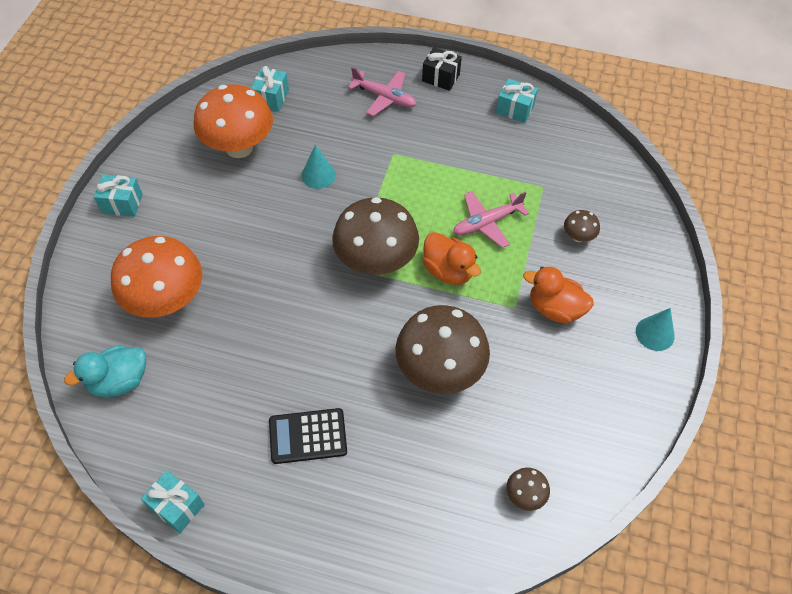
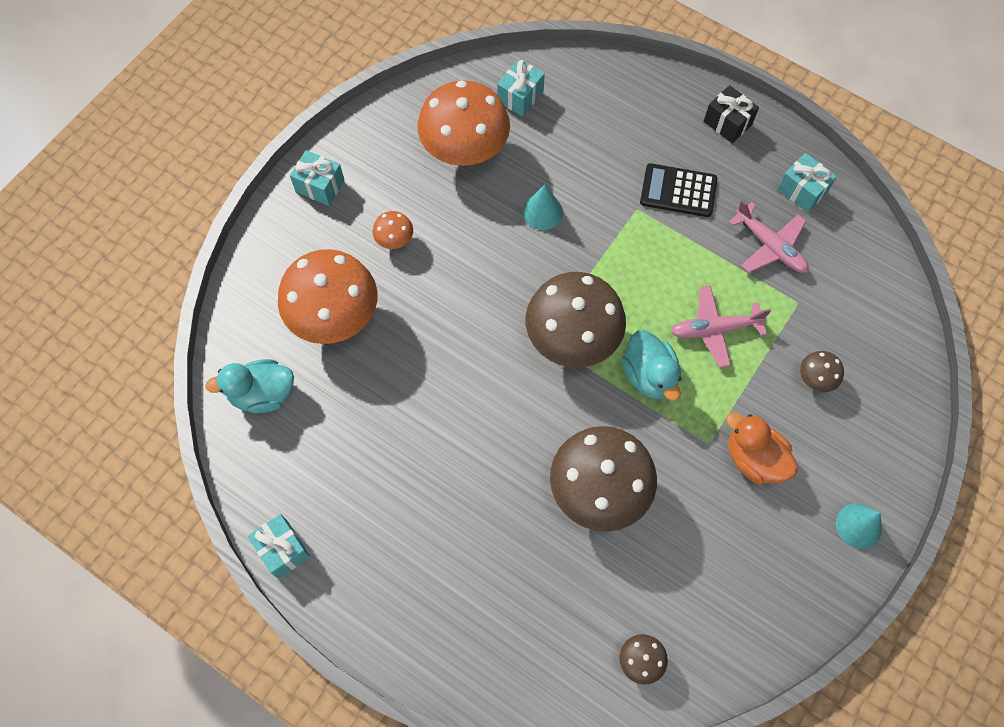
camera: 20 degrees right, 10 degrees up
black calculator [269,408,347,464] -> black calculator moved to [640,163,717,217]
pink plane [348,67,417,116] -> pink plane moved to [728,200,809,273]
orange duck [423,232,481,285] -> turquoise duck [622,330,682,401]
none -> orange mushroom [373,211,413,249]

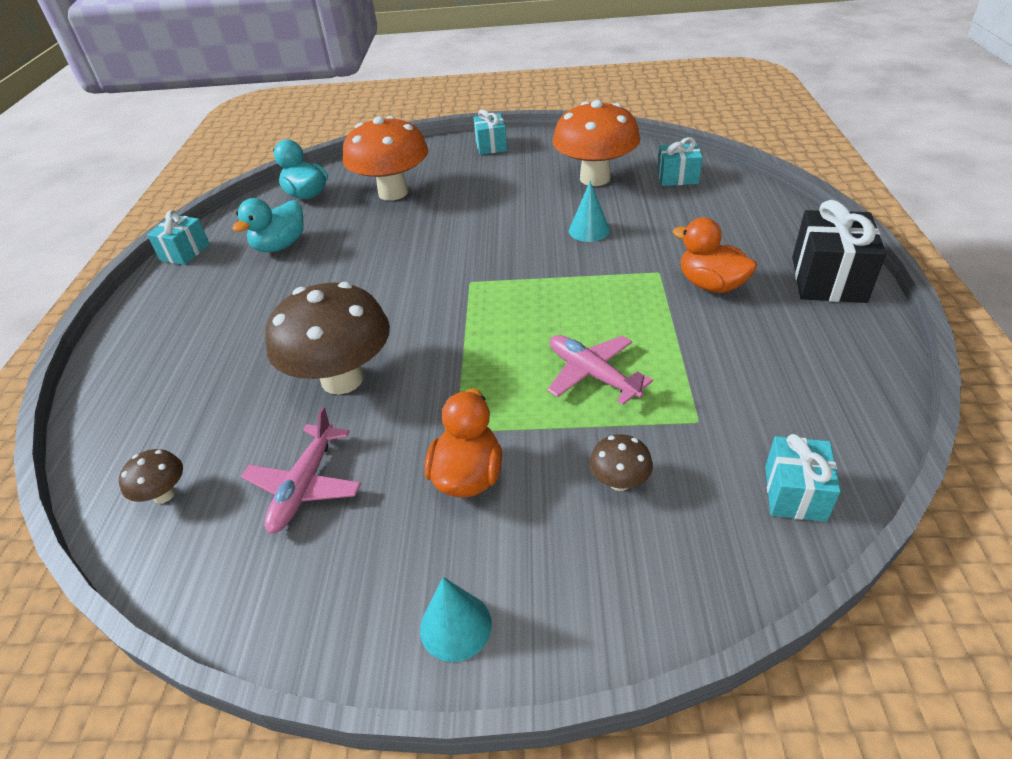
camera: 60 degrees right, 25 degrees down
orange mushroom [373,211,413,249] -> none
brown mushroom [526,272,626,367] -> none
turquoise duck [622,330,682,401] -> turquoise duck moved to [232,198,304,252]
black calculator [640,163,717,217] -> orange duck [673,218,758,293]
black gift [704,85,759,143] -> black gift [792,200,886,303], size x1.60
pink plane [728,200,809,273] -> pink plane moved to [241,407,361,534]
turquoise gift [777,153,837,212] -> turquoise gift moved to [765,434,841,522]

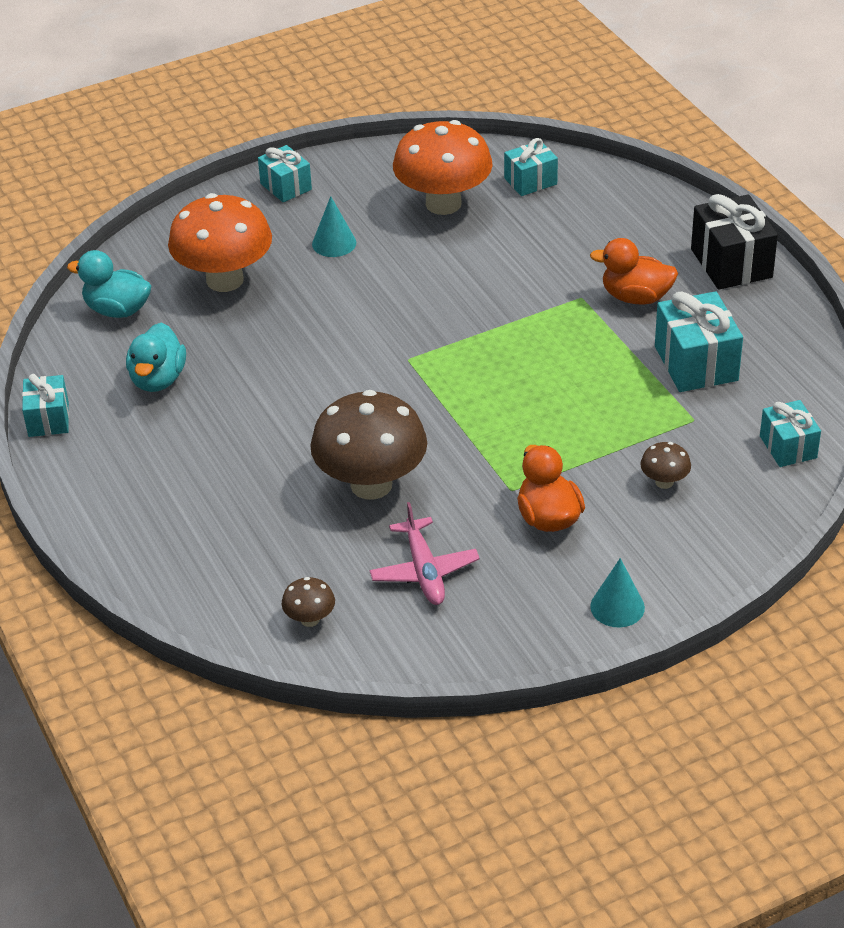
camera: 30 degrees left, 0 degrees up
pink plane [547,335,653,405] -> none
turquoise cone [569,181,610,242] -> turquoise cone moved to [312,196,356,257]
none -> turquoise gift [655,291,743,392]

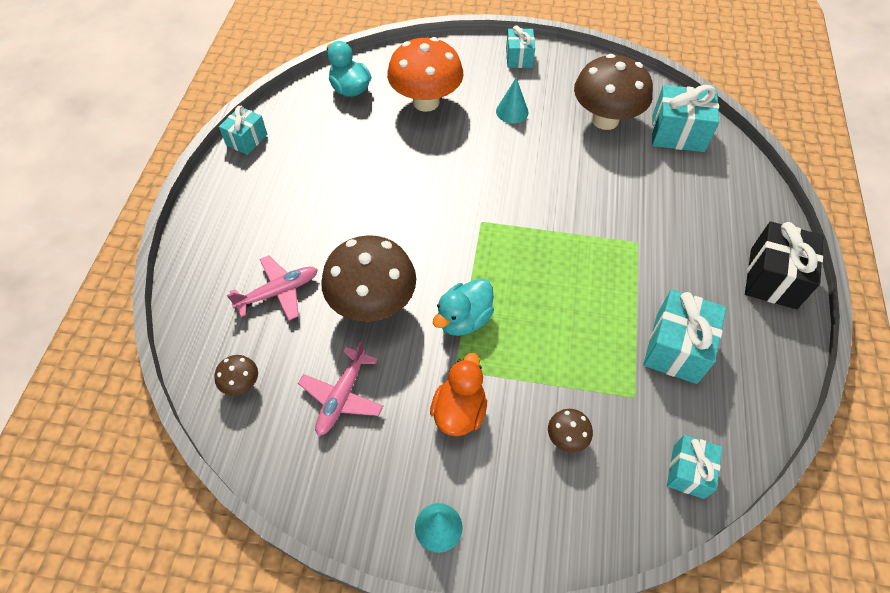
camera: 35 degrees right, 15 degrees up
turquoise duck [126,323,186,392] -> turquoise duck moved to [433,278,494,336]
orange mushroom [393,120,493,215] -> brown mushroom [574,54,653,130]
turquoise gift [504,138,558,196] -> turquoise gift [652,85,719,152], size x1.60
orange duck [590,238,678,305] -> none
none -> pink plane [227,255,318,321]

